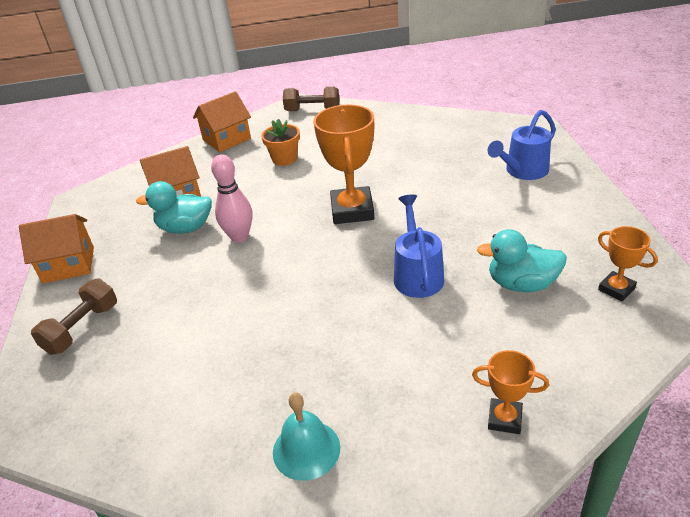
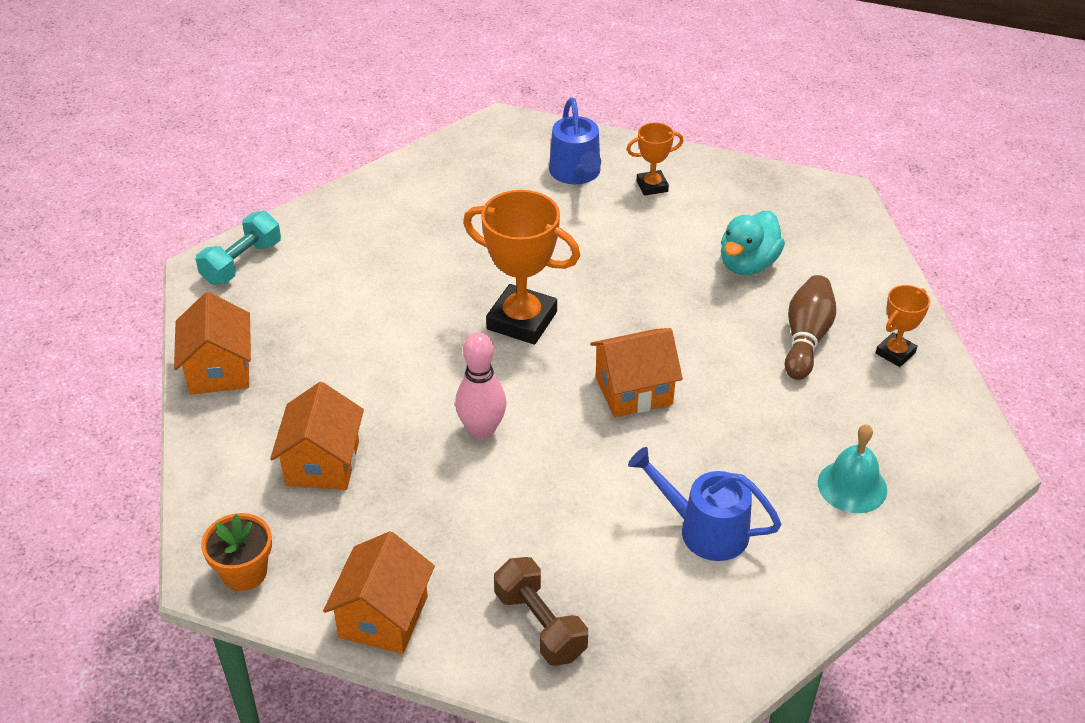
camera: 65 degrees left, 5 degrees up
turquoise duck [136,181,212,233] -> none
orange flower pot [261,119,300,166] -> orange flower pot moved to [201,513,272,591]
brown dumbbell [283,87,339,111] -> turquoise dumbbell [196,211,281,285]
blue watering can [394,195,444,298] -> blue watering can moved to [628,447,781,561]
orange trophy [598,226,658,301] -> orange trophy moved to [627,122,684,196]
none -> orange house [590,328,683,417]
none -> brown bowling pin [785,275,836,380]

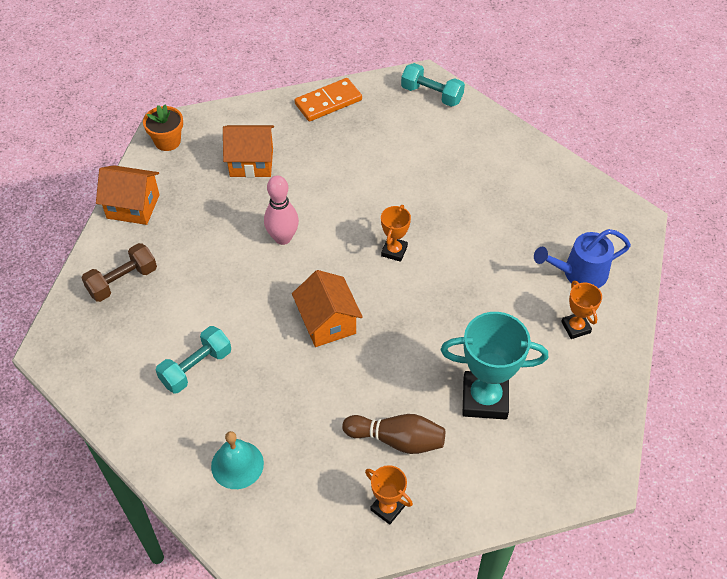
camera: 85 degrees right, 10 degrees up
orange house [174,292,251,395] -> orange domino [295,78,362,122]
orange trophy [463,190,580,345] -> orange trophy [381,205,411,262], size x0.53
blue watering can [628,447,781,561] -> turquoise dumbbell [156,326,231,393]
turquoise duck [721,211,785,275] -> turquoise trophy [441,312,548,420]

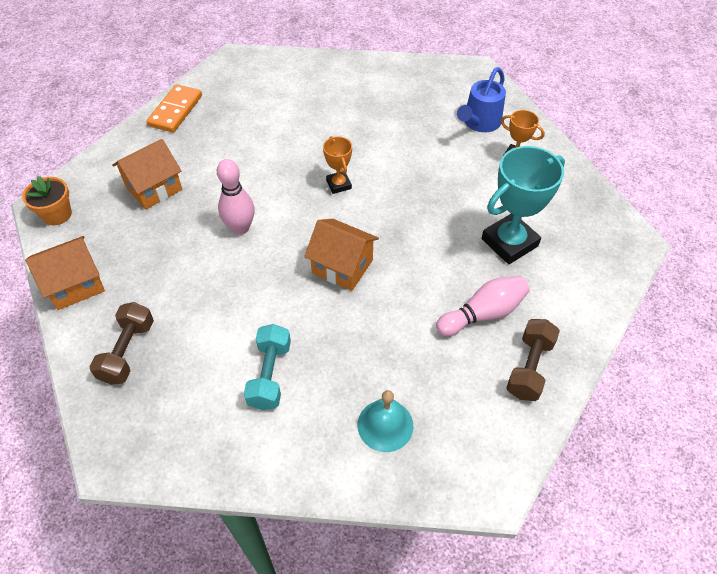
camera: 40 degrees left, 0 degrees up
brown bowling pin [342,414,445,454] -> pink bowling pin [436,276,530,336]
orange trophy [365,465,413,525] -> brown dumbbell [506,319,560,401]
turquoise dumbbell [401,63,465,107] -> none

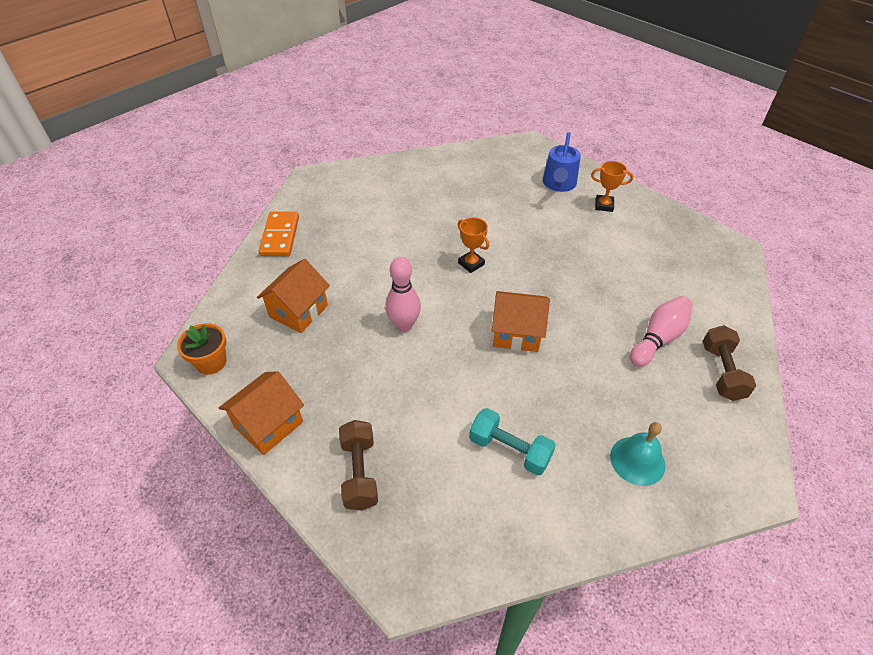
camera: 20 degrees left, 5 degrees down
turquoise dumbbell [244,324,291,410] -> turquoise dumbbell turned 45 degrees counterclockwise [469,408,556,476]
turquoise trophy [482,146,565,264] -> none

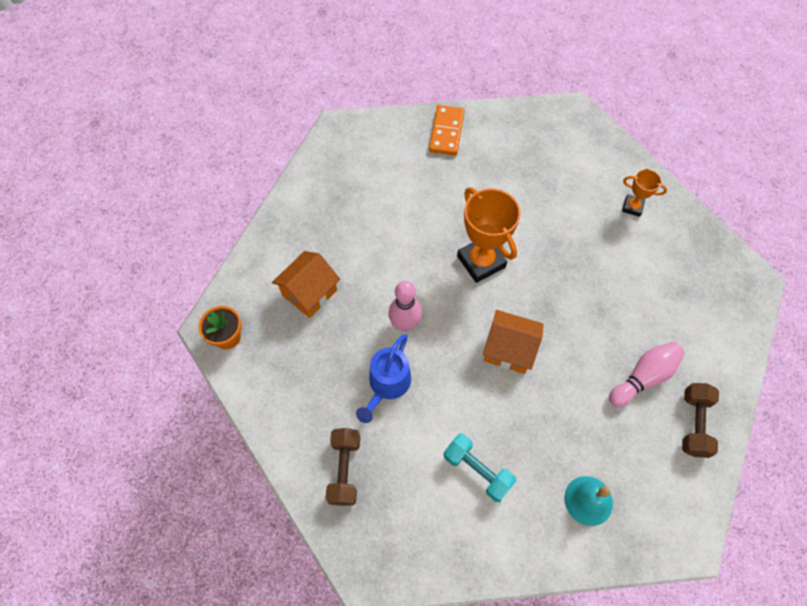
camera: 10 degrees right, 15 degrees up
orange house [219,371,304,455] -> none
orange domino [259,212,299,256] -> orange domino moved to [429,105,465,156]
orange trophy [458,217,489,273] -> orange trophy [457,188,521,283], size x1.89
blue watering can [543,132,581,192] -> blue watering can moved to [356,334,411,423]

